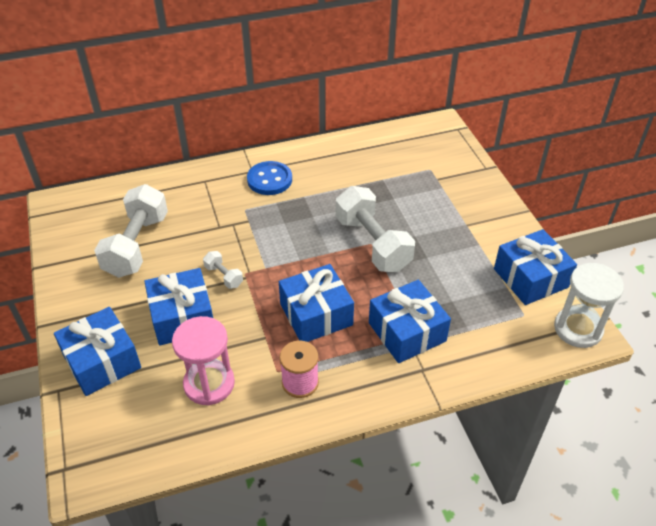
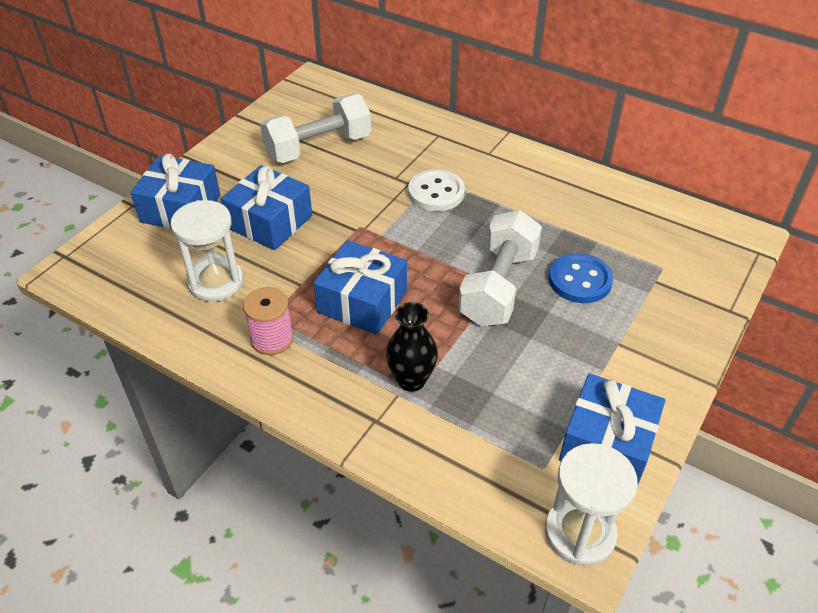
camera: 50 degrees right, 0 degrees up
pink hourglass [172,316,235,405] -> white hourglass [170,200,243,302]
white dumbbell [203,251,243,289] -> none
blue button [247,161,292,195] -> blue button moved to [549,253,613,303]
blue gift [369,280,451,363] -> black vase [386,302,438,392]
none -> white button [408,169,465,211]

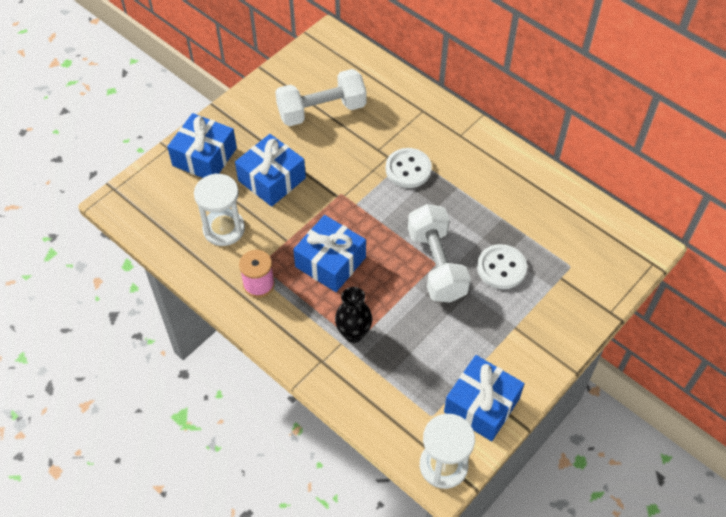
camera: 10 degrees right, 10 degrees up
white dumbbell [458,210,542,326] -> white dumbbell turned 45 degrees counterclockwise [408,204,471,303]
blue button [549,253,613,303] -> white button [477,244,527,289]

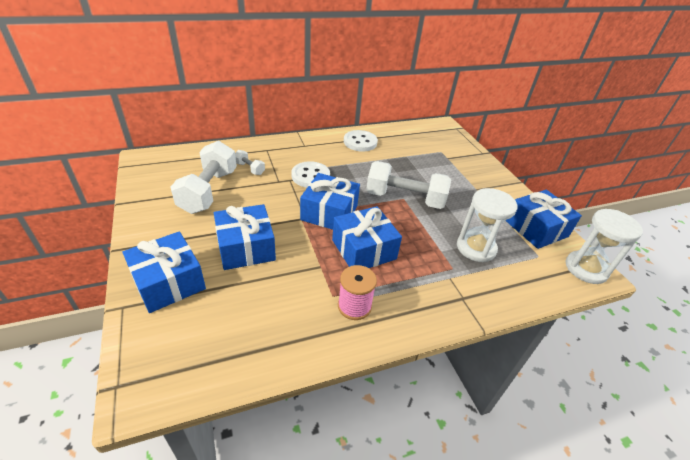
camera: 65 degrees left, 15 degrees down
white hourglass [194,173,245,246] -> white hourglass moved to [457,188,518,262]
black vase [335,287,372,343] -> none
white button [477,244,527,289] -> white button moved to [344,130,378,152]
none -> white dumbbell [235,150,265,175]
none -> blue gift [300,173,360,230]

